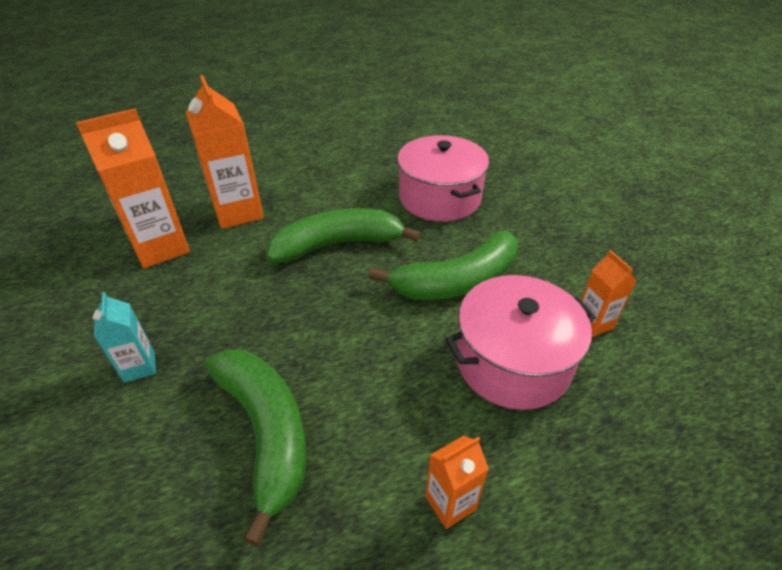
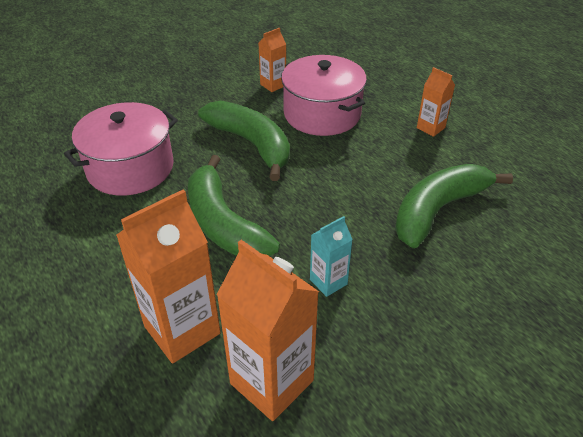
camera: 105 degrees left, 0 degrees up
turquoise carton [93,292,156,383] -> turquoise carton moved to [310,216,353,297]

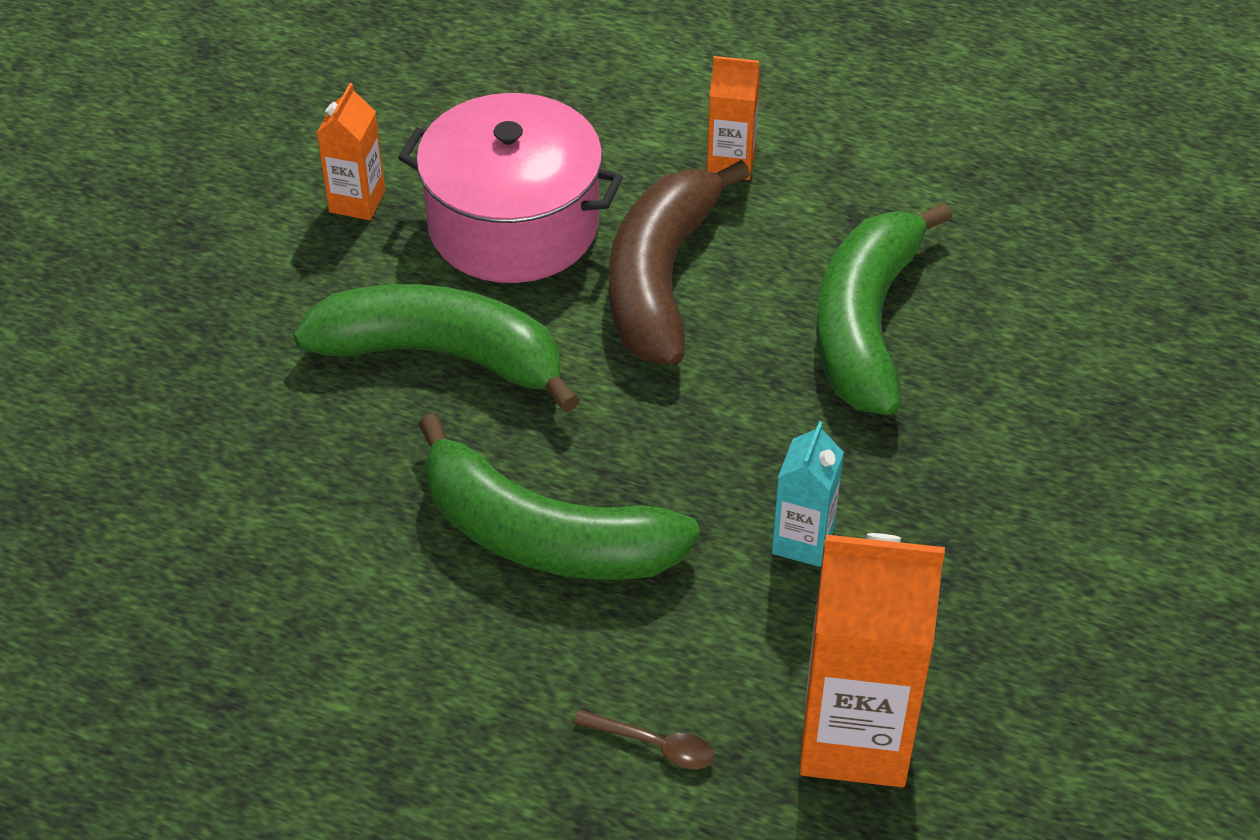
camera: 35 degrees left, 5 degrees up
pink pot [64,102,178,196] -> none
orange carton [116,189,221,364] -> brown spoon [573,710,714,769]
none -> brown banana [609,160,750,366]

